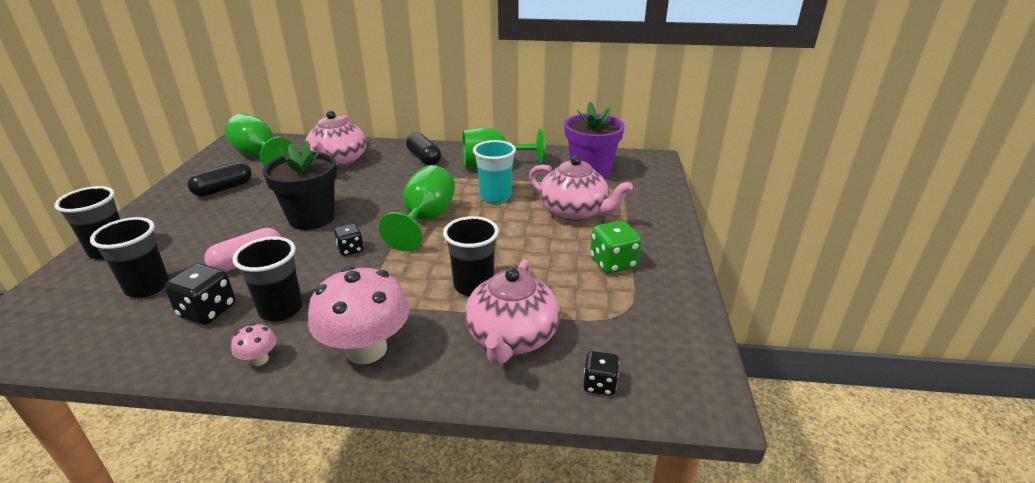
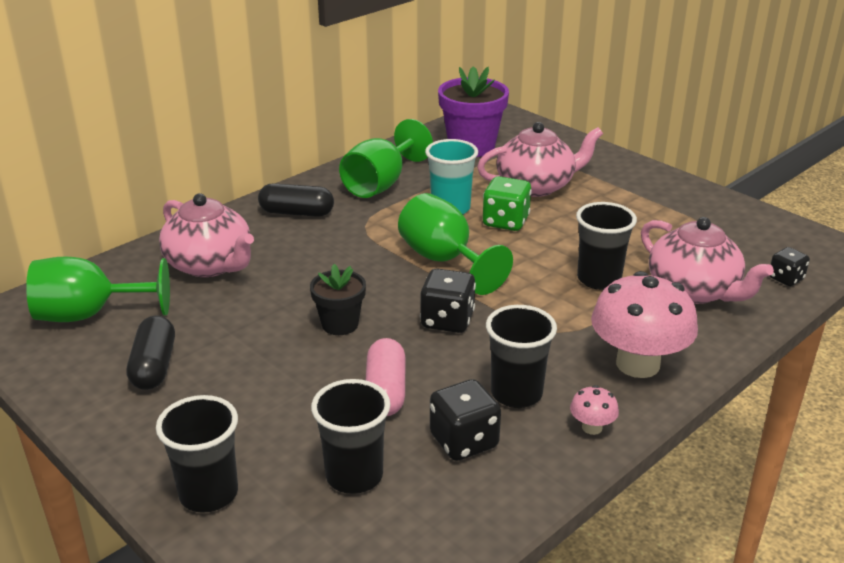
camera: 50 degrees left, 0 degrees up
black flower pot [263,141,337,230] -> black flower pot [310,264,366,335], size x0.59
black dice [334,224,364,256] -> black dice [420,268,476,333], size x1.59
green dice [590,220,642,274] -> green dice moved to [483,176,532,231]

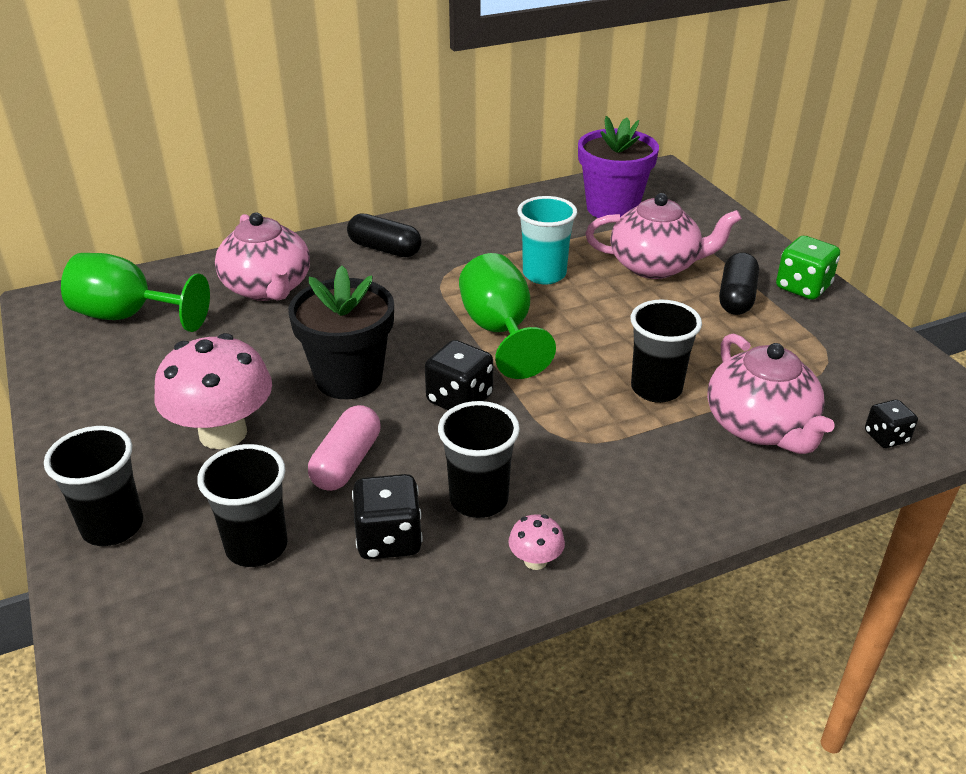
camera: 20 degrees right, 5 degrees up
black capsule [127,315,175,390] -> black capsule moved to [719,252,759,315]
black flower pot [310,264,366,335] -> black flower pot [288,265,394,399], size x1.69
green goblet [339,119,433,198] -> none
green dice [483,176,532,231] -> green dice moved to [776,236,840,300]
pink mushroom [591,271,698,378] -> pink mushroom moved to [155,333,272,449]

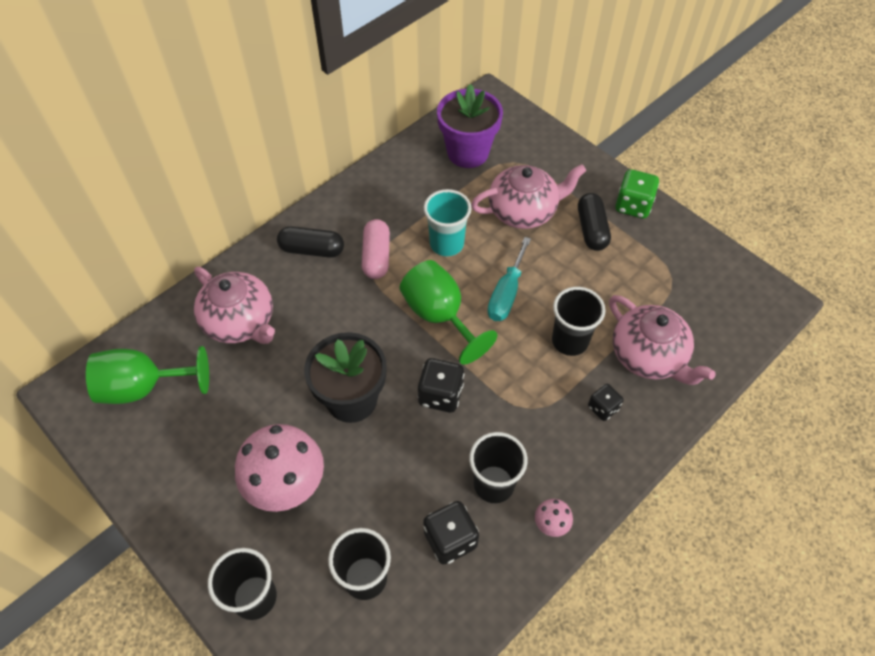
camera: 20 degrees left, 20 degrees up
pink capsule [308,405,381,491] -> pink capsule moved to [362,219,390,279]
black dice [865,399,918,448] -> black dice moved to [588,384,623,421]
none -> turquoise screwdriver [487,237,531,321]

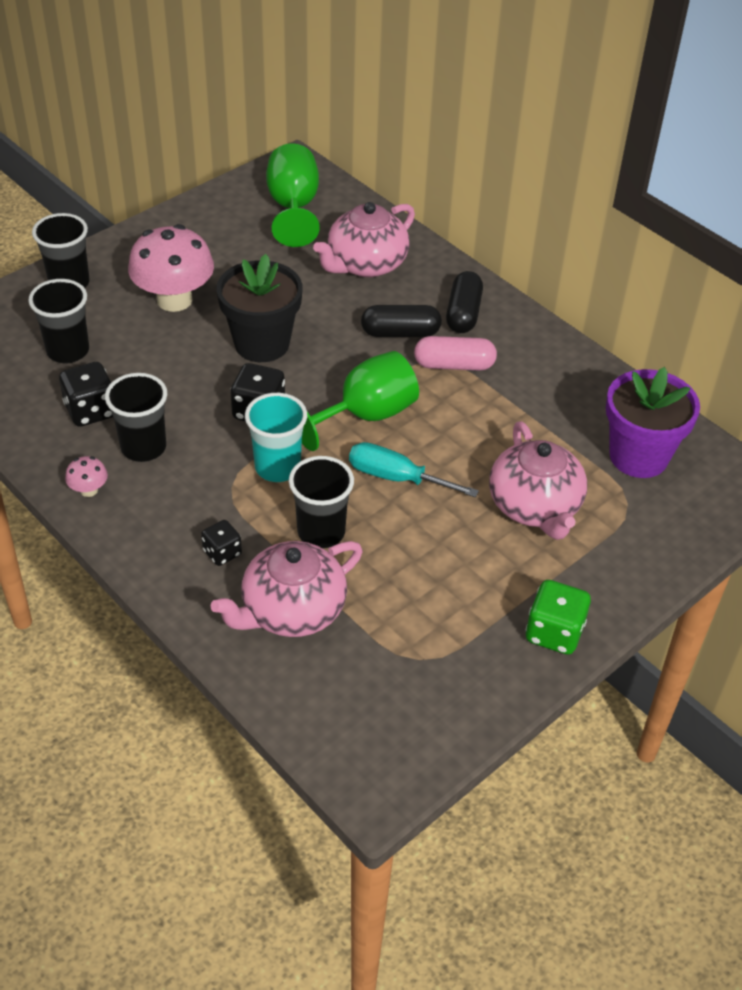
camera: 90 degrees right, 10 degrees down
turquoise cup [424,189,472,256] -> turquoise cup moved to [245,393,307,482]
black capsule [578,193,611,251] -> black capsule moved to [361,305,442,337]

